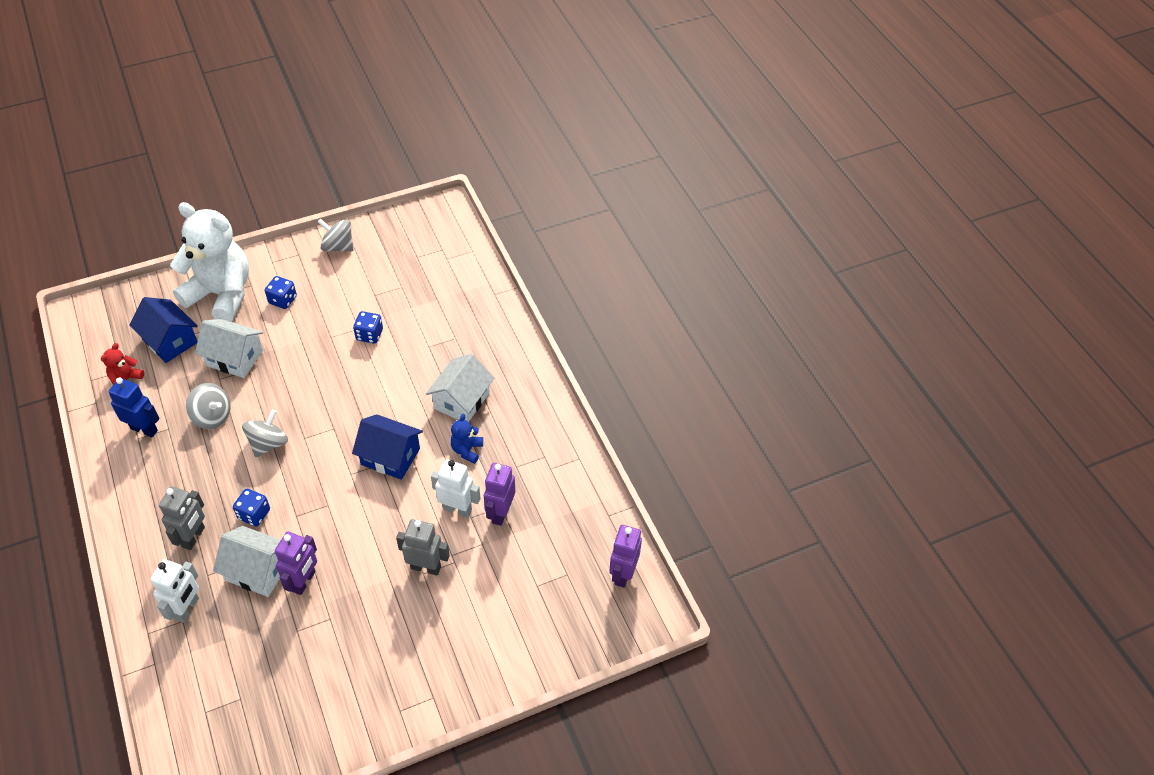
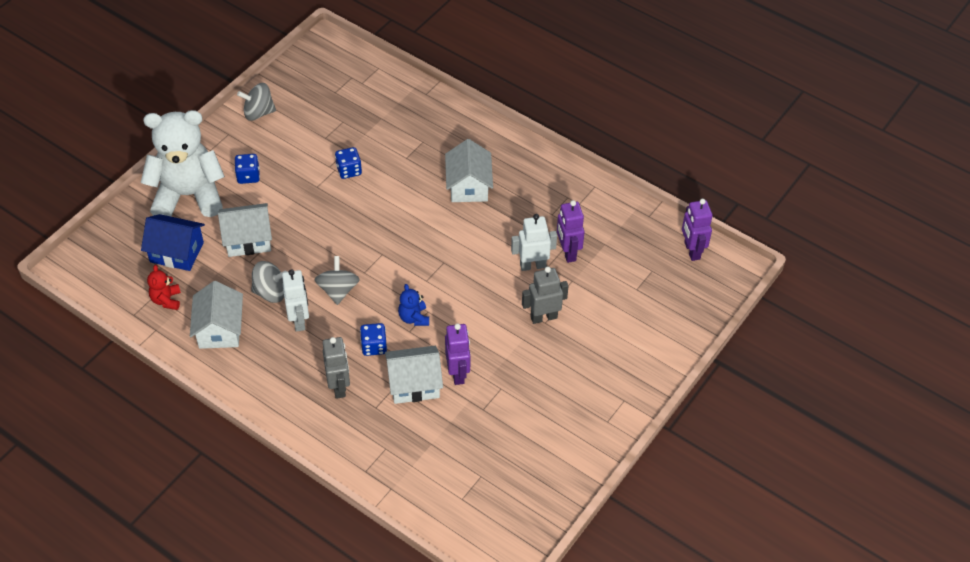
camera: 30 degrees left, 0 degrees up
blue robot [109,377,159,438] -> white house [190,281,243,349]
white robot [150,559,199,623] -> white robot moved to [282,269,309,332]
blue house [352,414,423,480] -> none
blue teddy bear [450,414,483,464] -> blue teddy bear moved to [398,284,429,326]

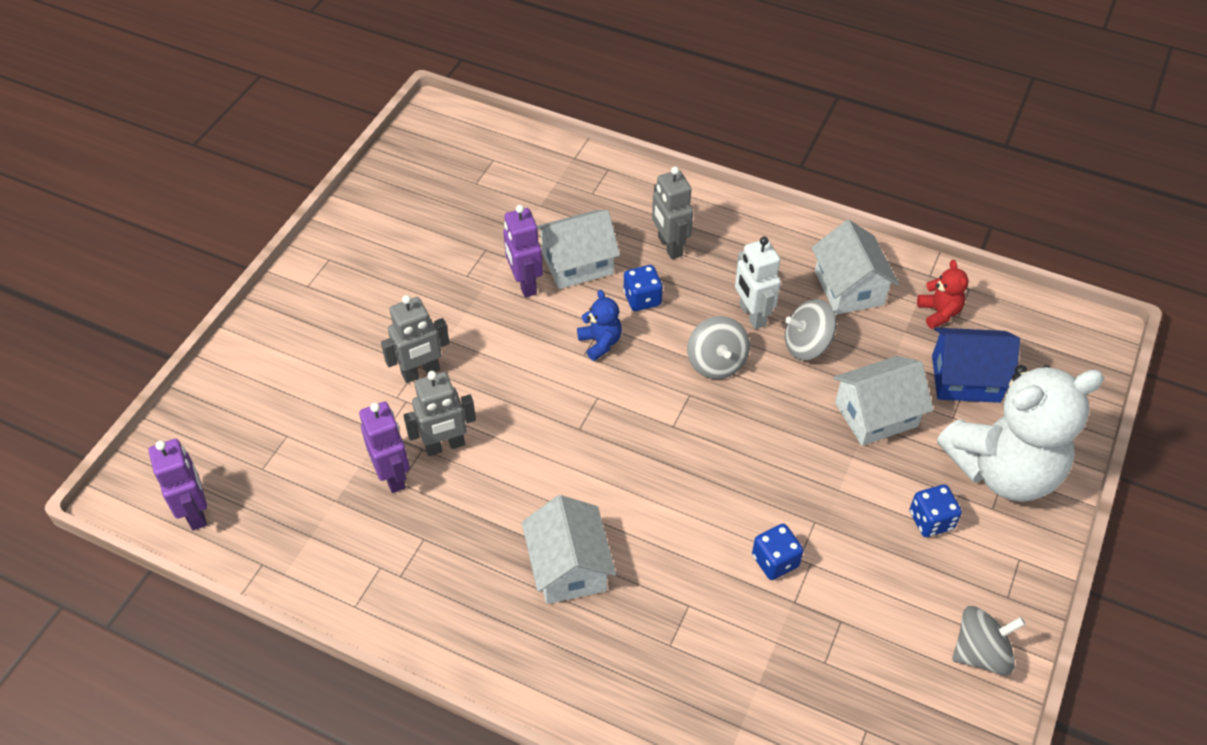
camera: 170 degrees right, 0 degrees up
white robot [511,214,557,271] -> grey robot [403,371,476,456]

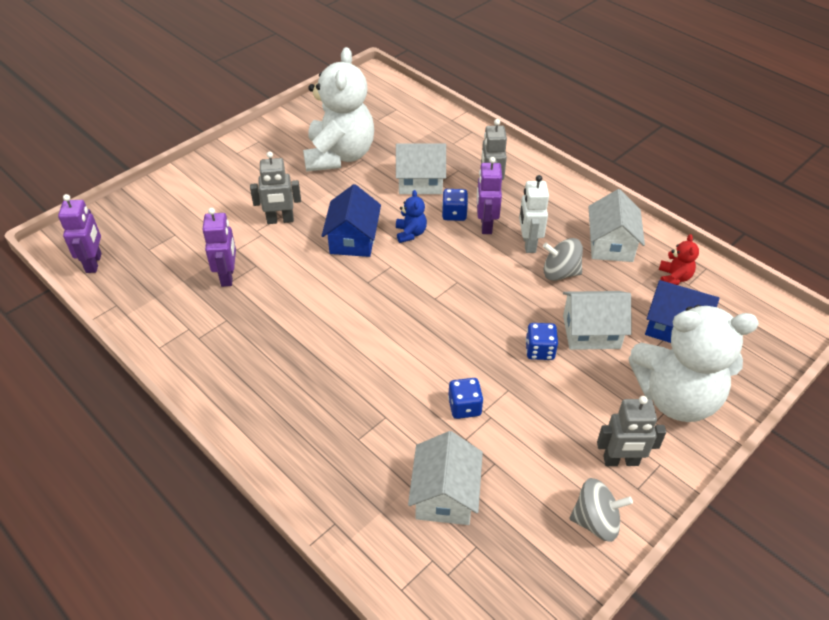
camera: 20 degrees right, 5 degrees down
grey robot [403,371,476,456] -> grey robot moved to [597,396,666,466]
purple robot [503,205,543,297] -> purple robot moved to [477,157,502,234]
white house [522,495,616,604] -> white house moved to [408,431,483,525]
grey spinning top [687,316,750,379] -> none
blue dice [910,485,962,537] -> blue dice moved to [526,323,558,360]
none -> white teddy bear [303,47,374,172]
none -> blue house [322,184,381,257]

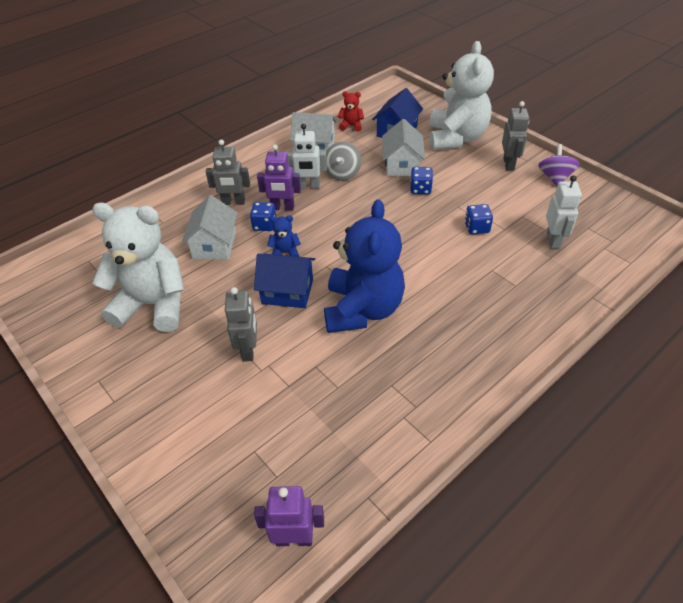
camera: 85 degrees left, 0 degrees up
purple robot [202,208,236,287] -> none
white house [408,431,483,525] -> white robot [546,175,582,249]
grey spinning top [569,478,633,542] -> purple spinning top [538,144,580,186]
none -> blue teddy bear [324,199,405,333]

